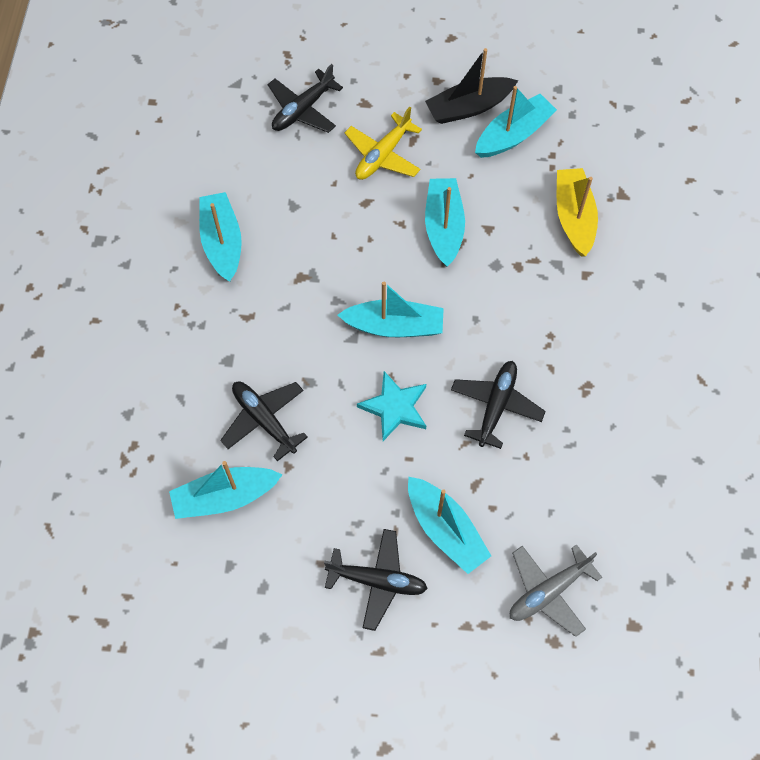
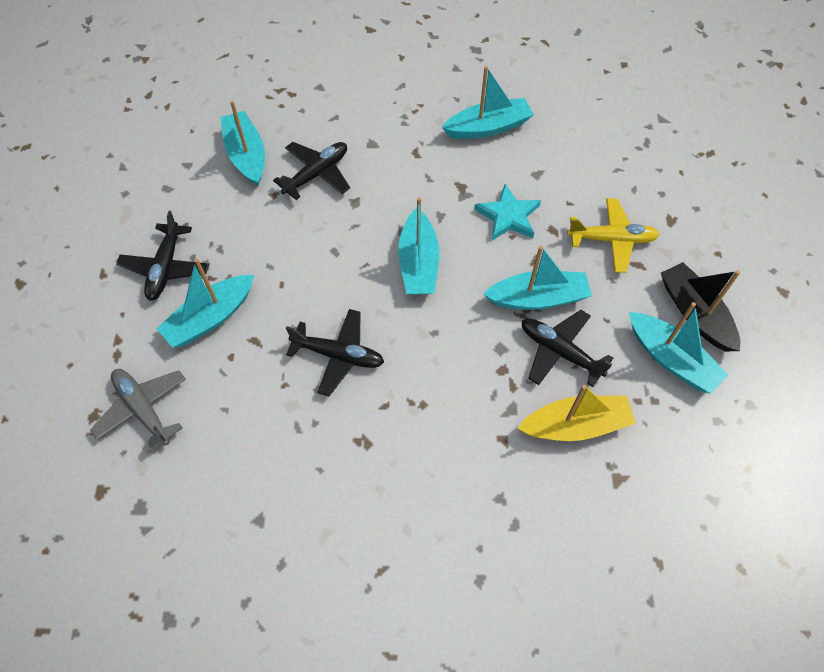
camera: 85 degrees right, 5 degrees down
black plane [268,64,343,133] -> black plane moved to [522,310,613,387]
yellow plane [345,107,422,180] -> yellow plane turned 150 degrees clockwise [567,198,660,273]
turquoise star [357,371,426,441] -> turquoise star moved to [474,184,541,240]

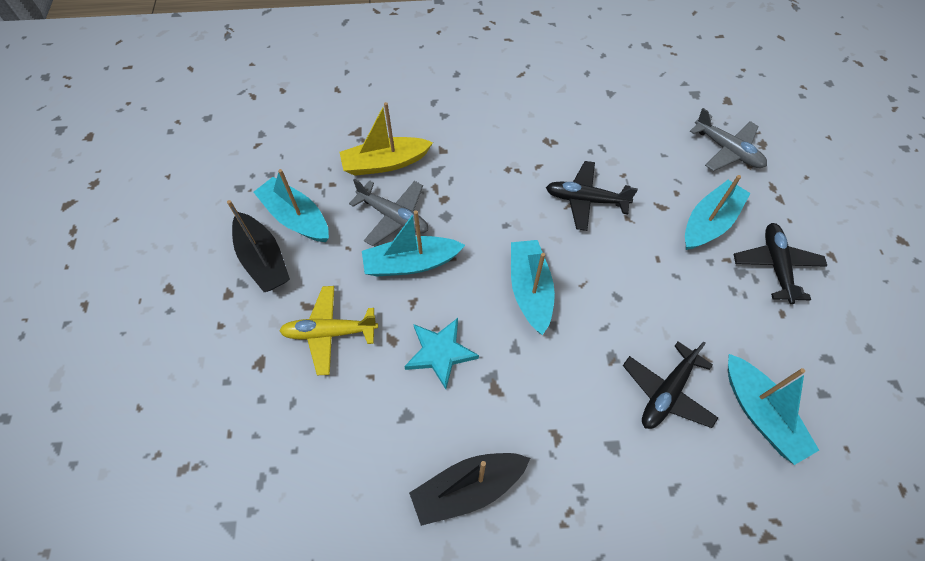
camera: 175 degrees right, 0 degrees up
turquoise boat [442,66,534,139] -> black boat [409,453,530,526]
black plane [522,310,613,387] -> grey plane [349,179,428,246]

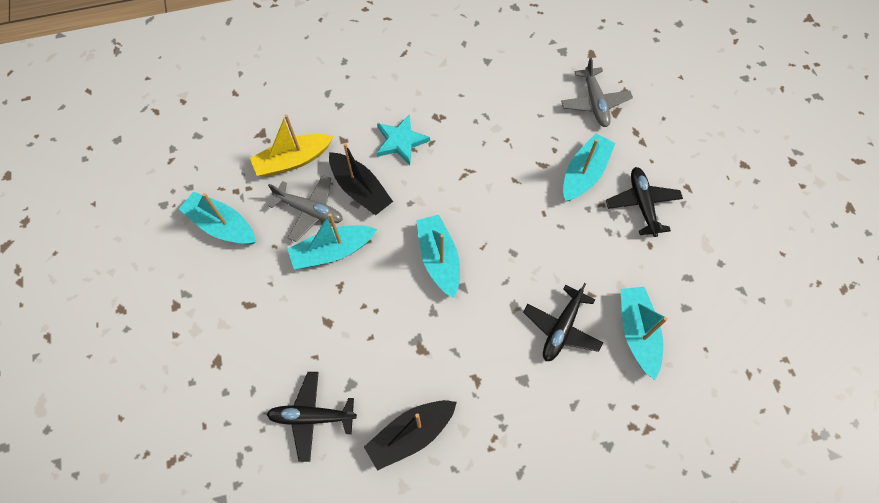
camera: 10 degrees left, 5 degrees up
black boat [227,200,290,292] -> black boat moved to [329,143,393,216]
yellow plane [279,286,378,375] -> none
turquoise star [404,318,479,389] -> turquoise star moved to [377,114,430,165]
black plane [546,161,638,231] -> black plane moved to [266,372,357,462]
grey plane [690,108,767,171] -> grey plane turned 45 degrees clockwise [561,57,633,127]
turquoise boat [728,354,819,465] -> turquoise boat turned 150 degrees counterclockwise [620,287,668,380]

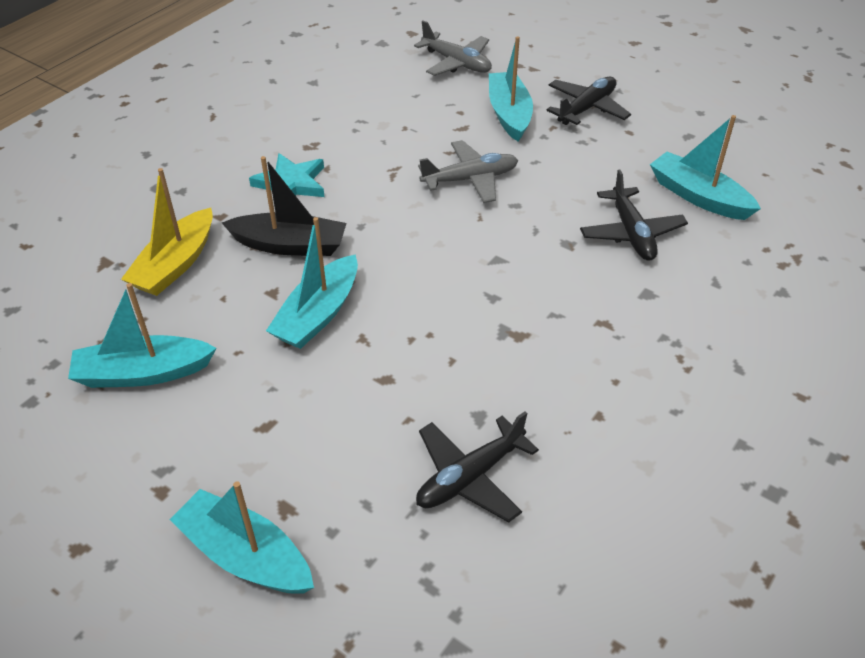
camera: 40 degrees left, 20 degrees down
grey plane [268,175,343,242] -> grey plane moved to [418,140,518,203]
black boat [364,400,457,471] -> none
turquoise boat [416,215,460,298] -> turquoise boat moved to [170,481,314,594]
black plane [606,167,683,237] -> black plane turned 90 degrees clockwise [546,77,631,125]

